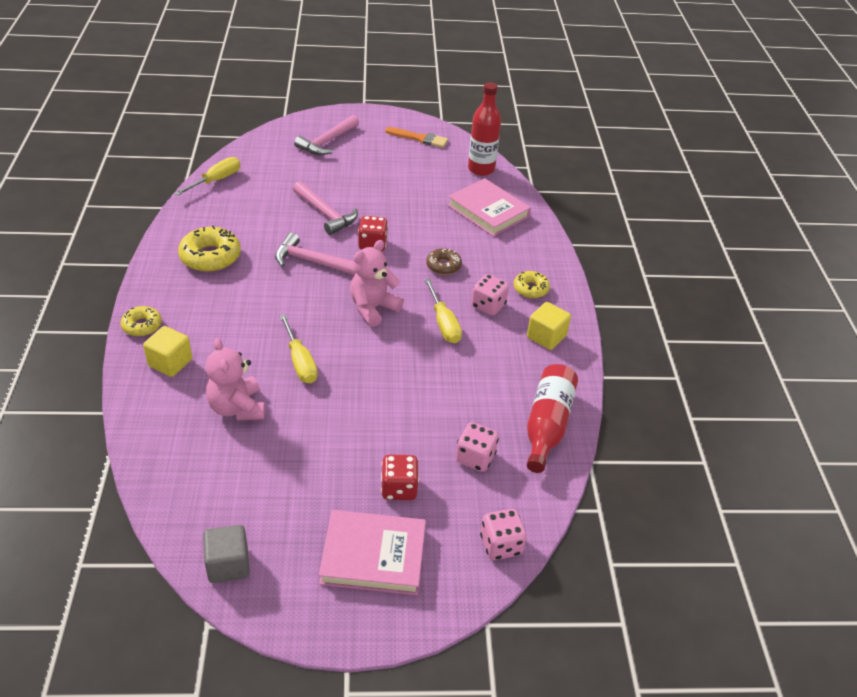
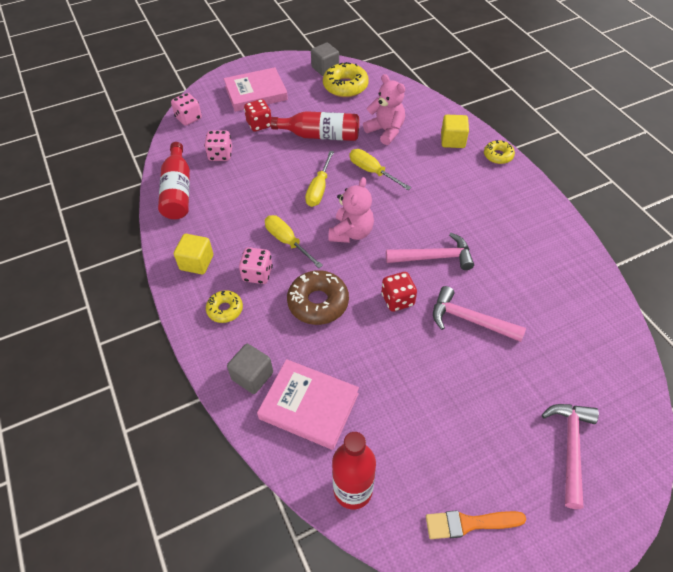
camera: 160 degrees right, 10 degrees up
yellow screwdriver [174,157,240,196] -> yellow screwdriver moved to [305,151,334,207]
yellow donut [178,225,241,272] -> yellow donut moved to [323,62,369,97]
brown donut [426,248,462,275] -> brown donut [287,270,349,325], size x1.69
none -> grey cube [227,344,273,394]
none -> red bottle [271,111,359,141]

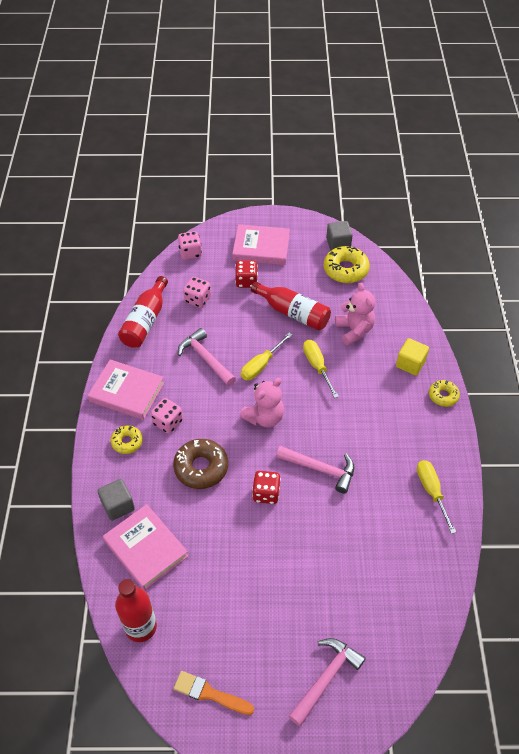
camera: 25 degrees right, 0 degrees up
yellow cube [174,234,213,274] -> pink book [88,359,164,420]
yellow screwdriver [265,215,323,268] -> yellow screwdriver moved to [417,460,456,534]
pink hammer [433,286,526,342] -> pink hammer moved to [178,328,236,386]

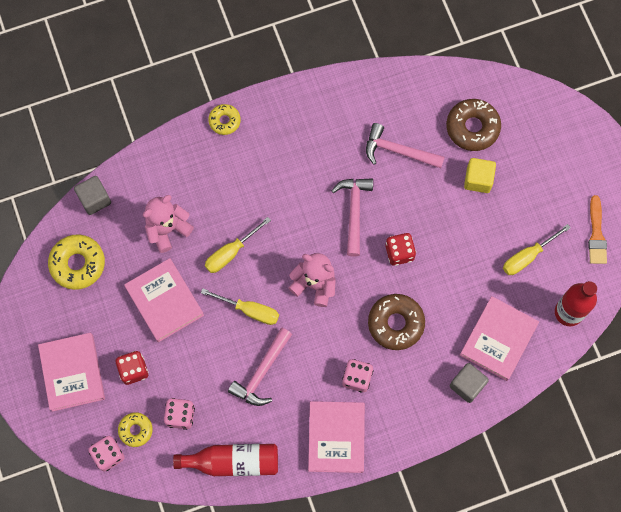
camera: 110 degrees left, 20 degrees up
yellow donut [111,425,143,454] -> yellow donut moved to [118,412,153,447]
red bottle [251,281,331,330] -> pink book [124,258,204,342]
pink hammer [289,638,366,726] -> pink hammer moved to [366,123,445,168]
grey cube [326,221,353,251] -> grey cube moved to [74,176,111,215]
yellow cube [396,338,429,375] -> yellow cube moved to [464,158,496,193]
yellow screwdriver [417,460,456,534] -> yellow screwdriver moved to [503,224,571,275]
none -> brown donut [446,99,501,151]

